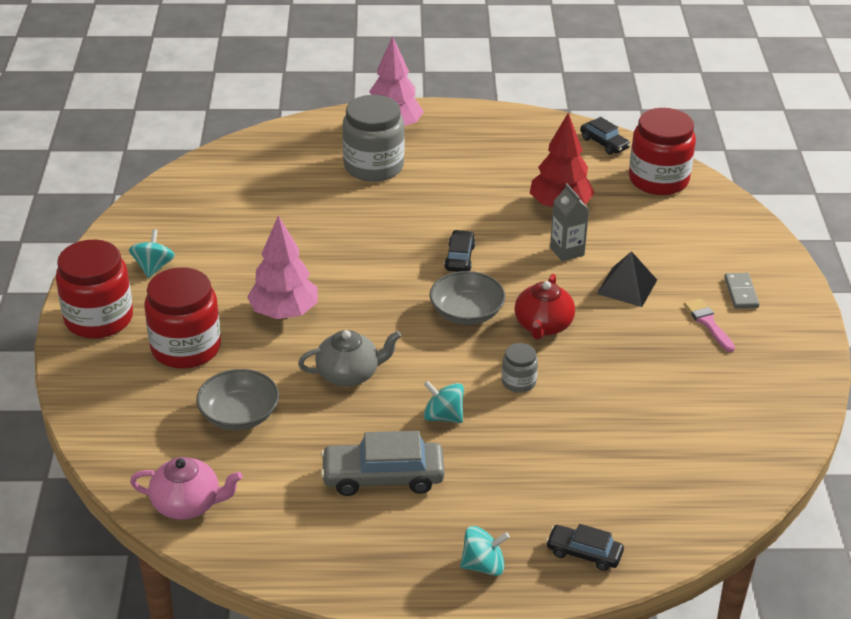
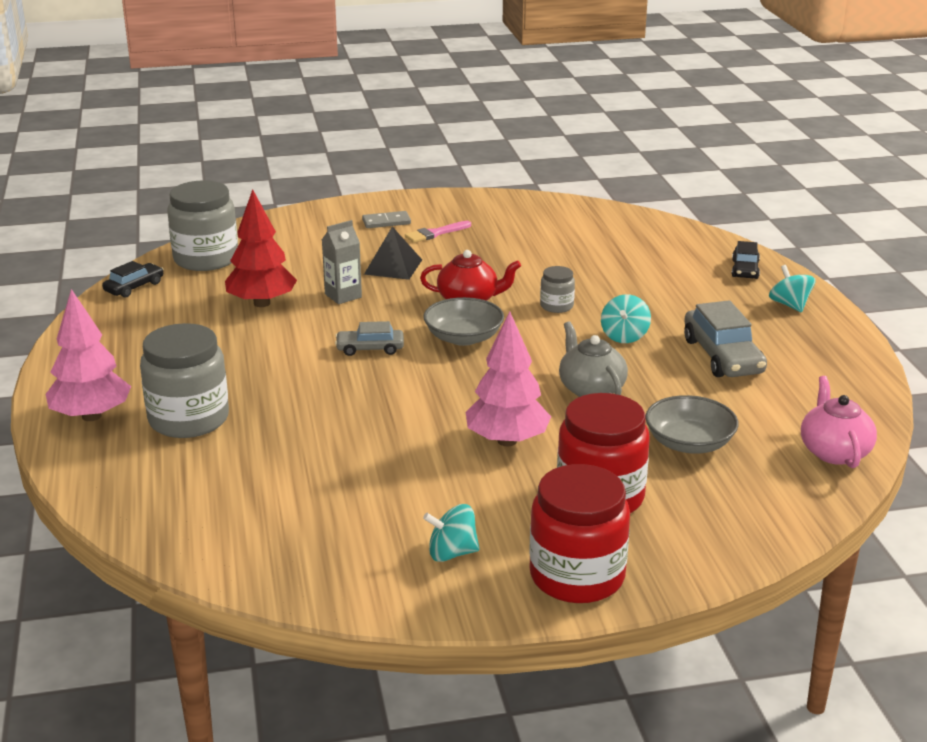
camera: 100 degrees left, 10 degrees down
black car [444,230,476,272] -> grey car [335,321,404,356]
red jar [629,108,696,195] -> grey jar [167,180,238,271]

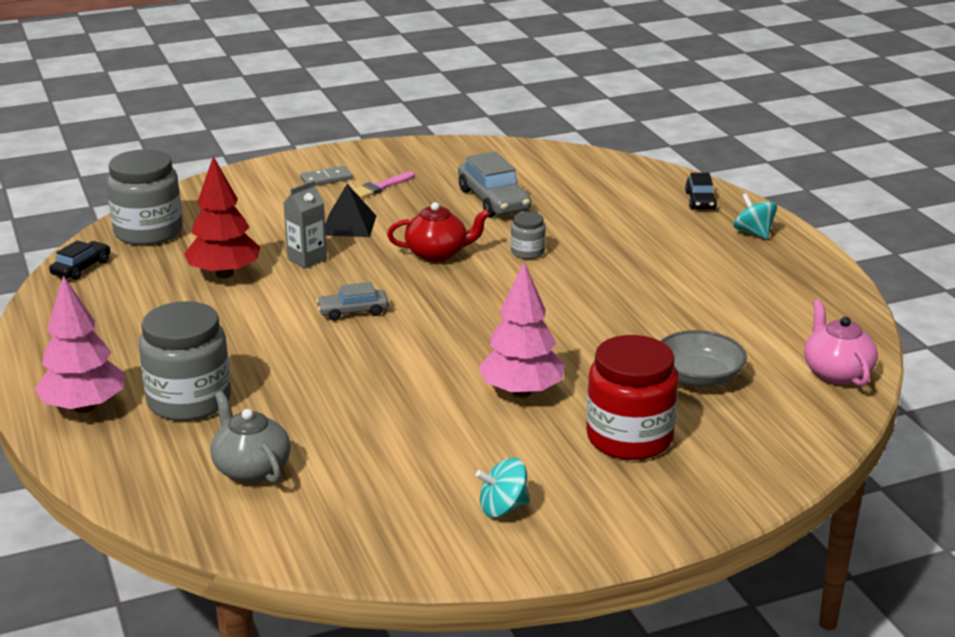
camera: 10 degrees left, 0 degrees up
grey bowl [423,297,504,346] -> none
red jar [529,464,630,603] -> none
grey teapot [559,321,628,397] -> grey teapot moved to [210,391,291,483]
turquoise spinning top [601,294,651,343] -> none
grey car [684,300,767,377] -> grey car moved to [458,151,531,217]

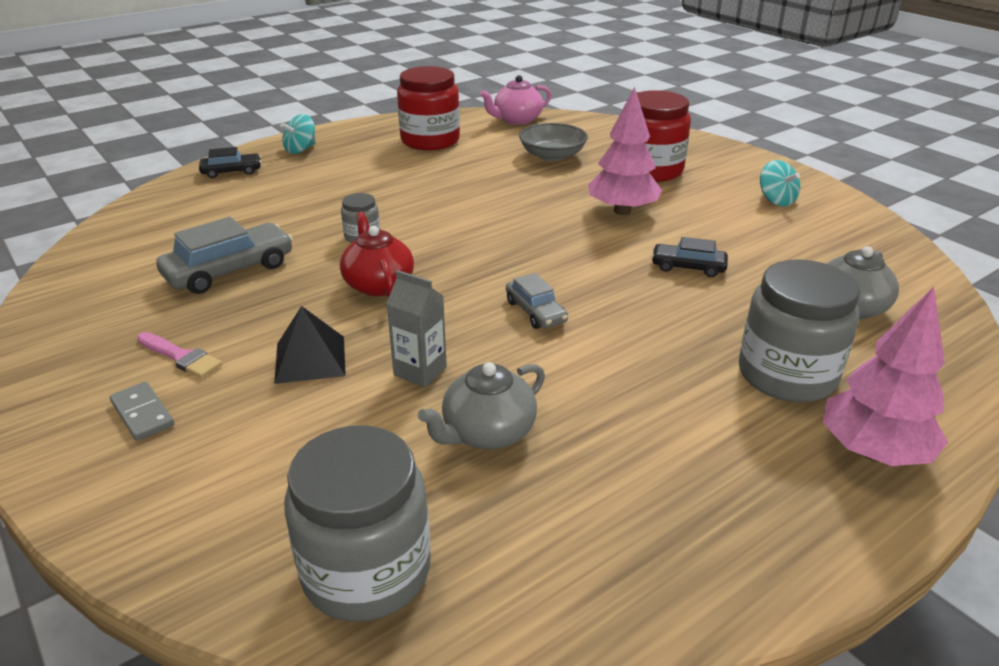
camera: 105 degrees left, 5 degrees up
black car [49,240,110,280] -> black car moved to [651,237,728,277]
red tree [184,156,260,278] -> grey teapot [418,362,545,449]
none -> red jar [397,66,460,150]

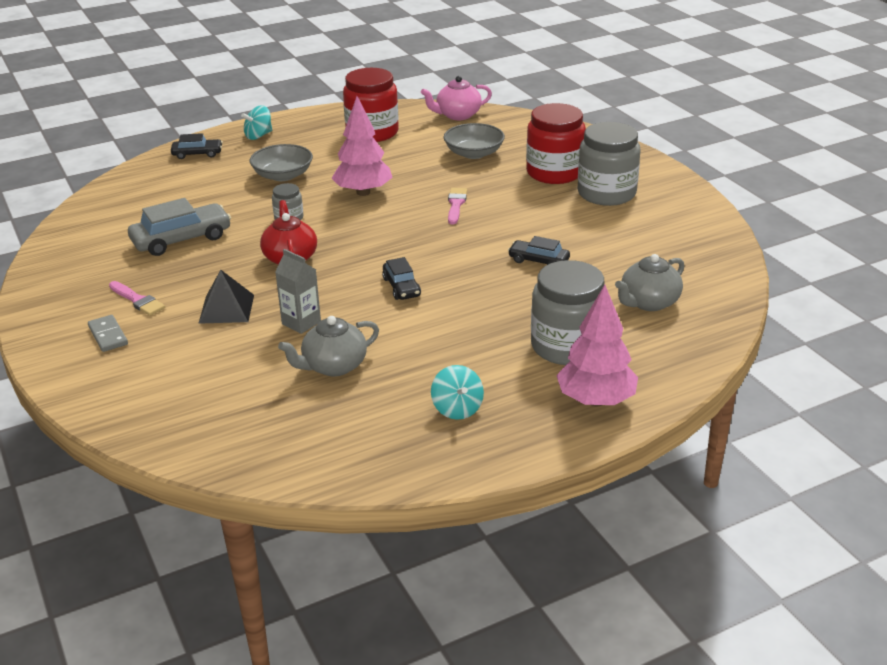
camera: 10 degrees right, 0 degrees up
grey jar [284,426,431,622] -> grey jar moved to [577,122,640,206]
grey car [506,273,568,329] -> black car [382,257,421,300]
pink tree [588,87,662,215] -> pink tree moved to [331,96,393,196]
turquoise spinning top [760,160,800,206] -> turquoise spinning top moved to [431,365,484,420]
none -> grey bowl [250,144,313,181]
none -> pink brush [448,188,467,224]

